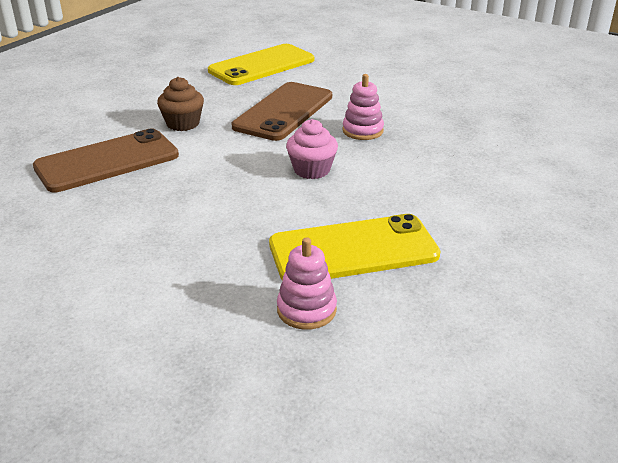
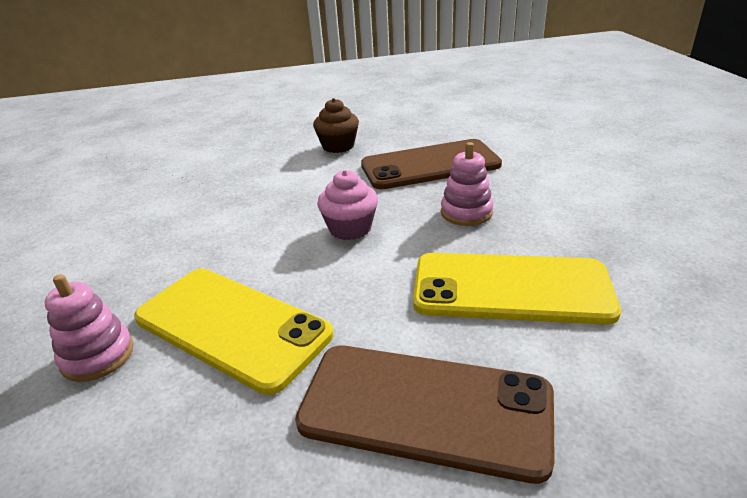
camera: 50 degrees right, 0 degrees up
brown phone [33,129,179,192] -> brown phone moved to [295,345,555,484]
yellow phone [208,44,314,85] -> yellow phone moved to [413,253,621,325]

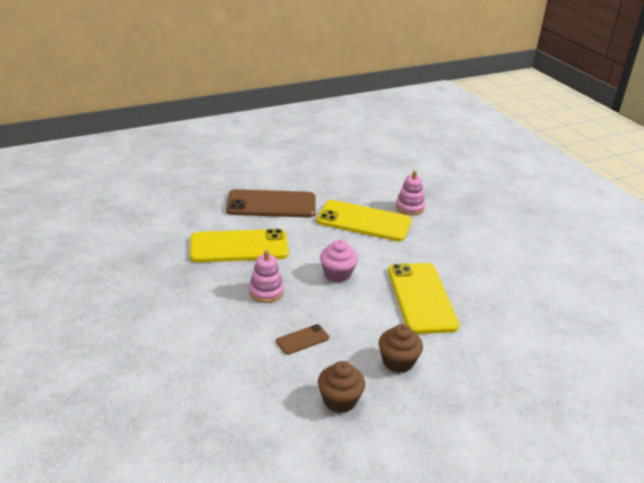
camera: 160 degrees right, 0 degrees up
brown phone [361,139,502,189] -> brown phone [276,324,329,355], size x0.45
none -> brown cupcake [318,361,365,413]
none -> yellow phone [388,263,459,334]

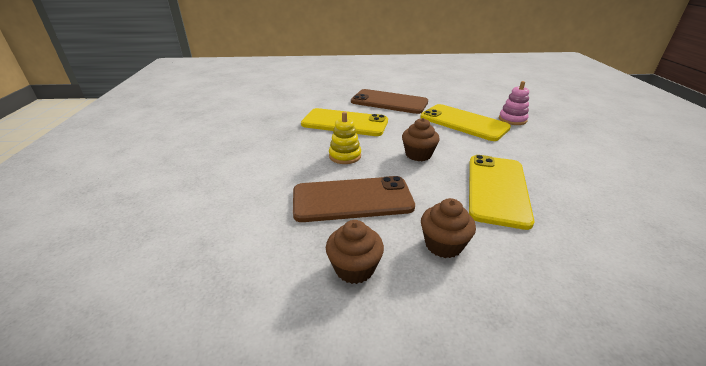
camera: 25 degrees right, 0 degrees up
pink stacking toy [249,250,284,303] -> yellow stacking toy [329,112,361,164]
brown phone [276,324,329,355] -> brown phone [293,176,415,222], size x2.25
pink cupcake [320,239,358,282] -> brown cupcake [402,118,440,161]

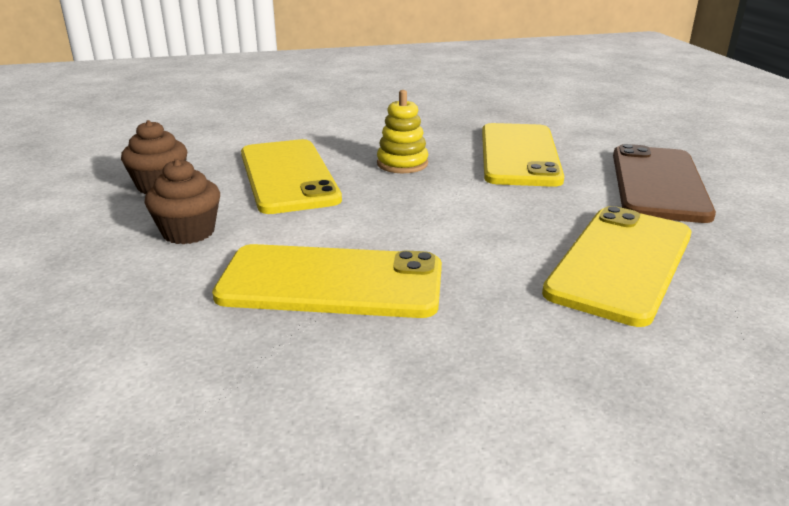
camera: 80 degrees right, 5 degrees down
brown phone [293,176,415,222] -> yellow phone [241,139,342,214]
brown cupcake [402,118,440,161] -> none
pink stacking toy [499,81,529,125] -> none

